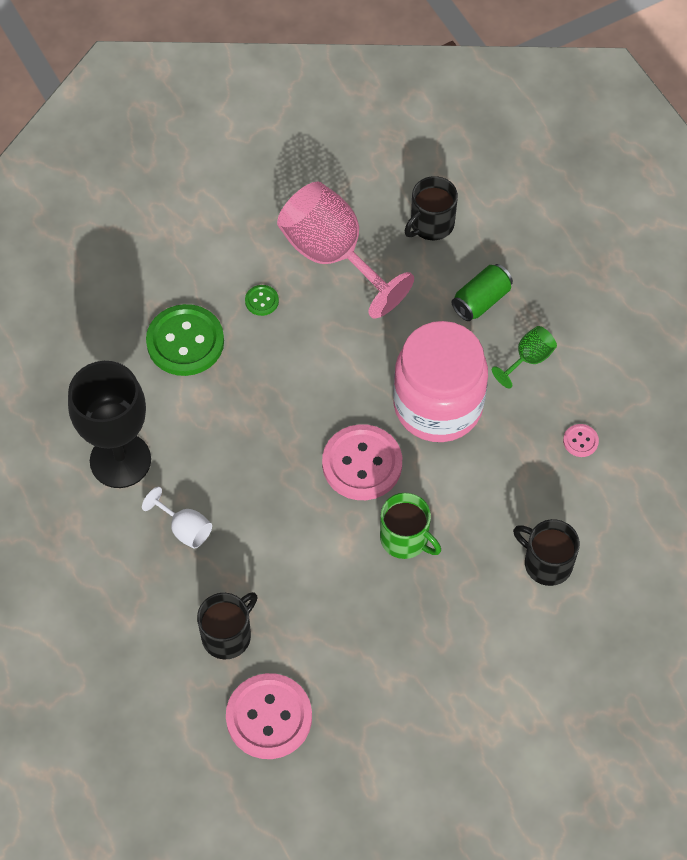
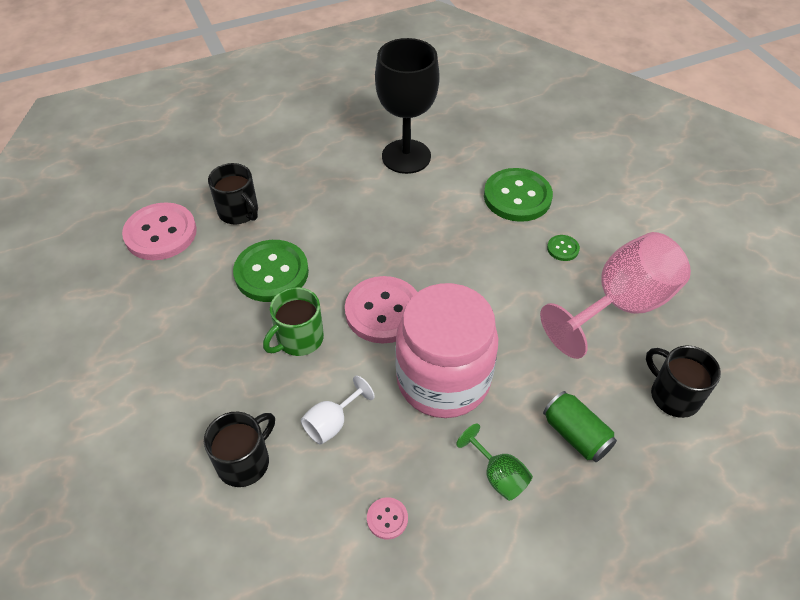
camera: 95 degrees right, 10 degrees down
white goblet [142,487,212,549] -> white goblet moved to [301,376,375,445]
none -> green button [233,240,309,302]

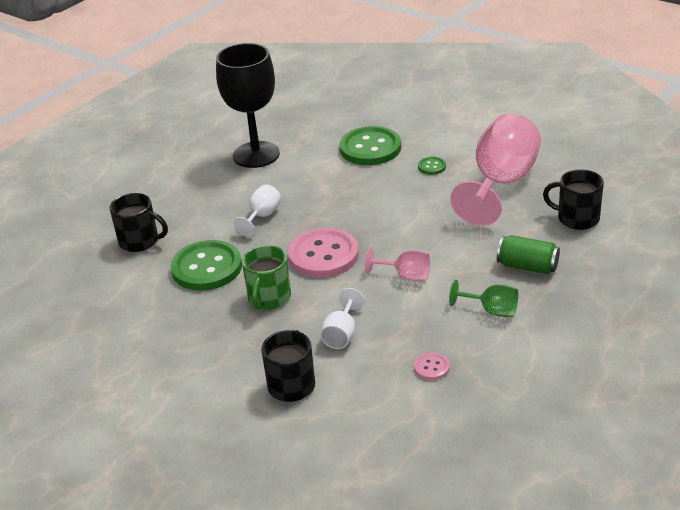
camera: 25 degrees left, 15 degrees down
pink button [122,202,197,260] -> none
pink jar [395,283,498,418] -> pink goblet [365,248,430,281]
none -> white goblet [233,185,281,237]

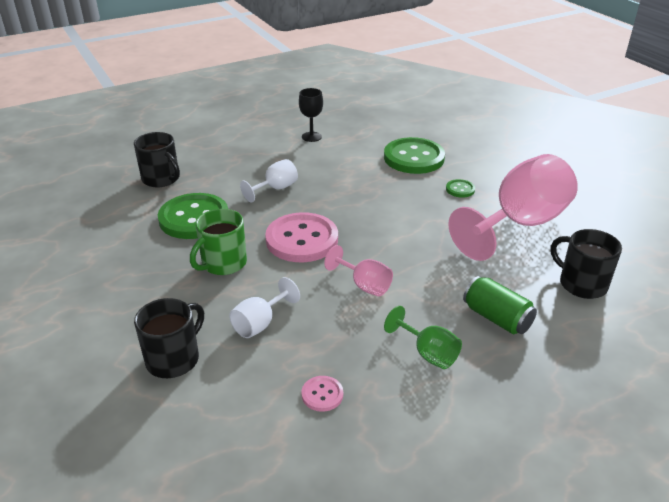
camera: 20 degrees right, 0 degrees up
black goblet [216,43,280,168] -> black goblet [299,88,323,142], size x0.46

